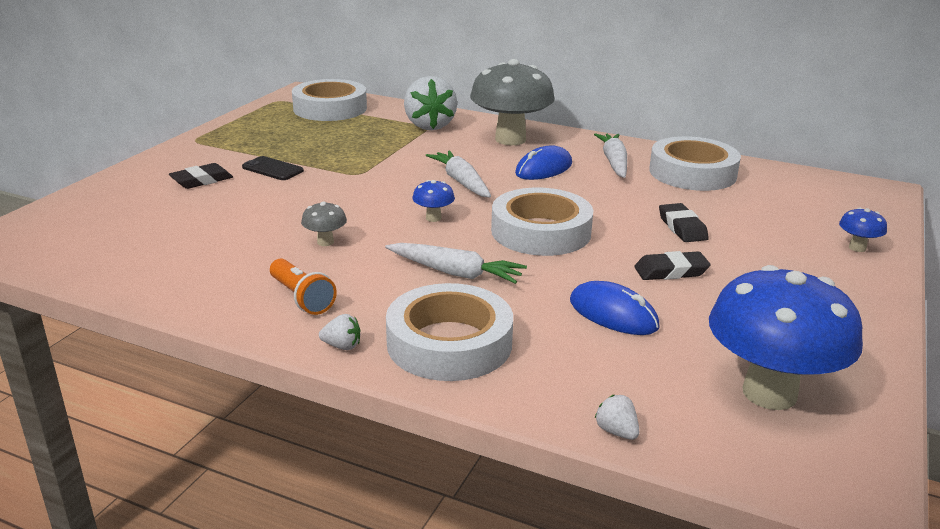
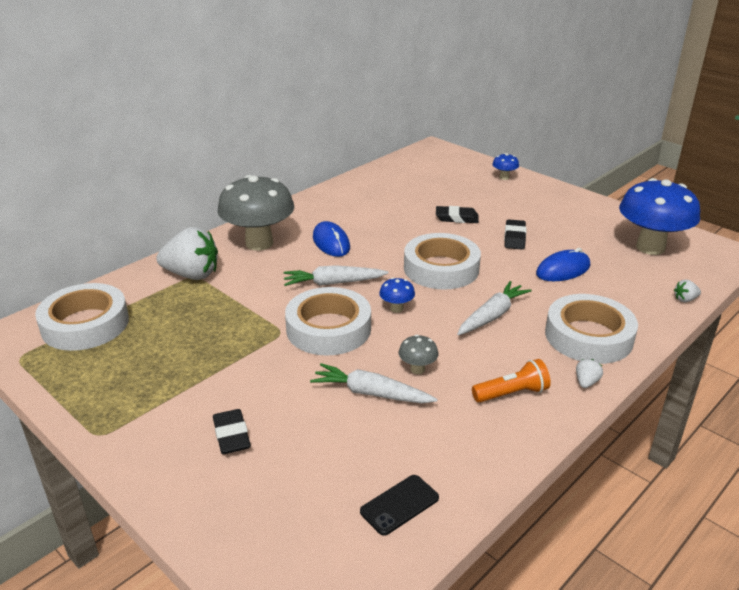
camera: 70 degrees left, 5 degrees up
black phone [242,156,304,180] -> black phone moved to [360,475,439,536]
white carrot [594,133,627,178] -> white carrot moved to [310,363,438,403]
white tape [649,136,741,191] -> white tape moved to [285,287,371,356]

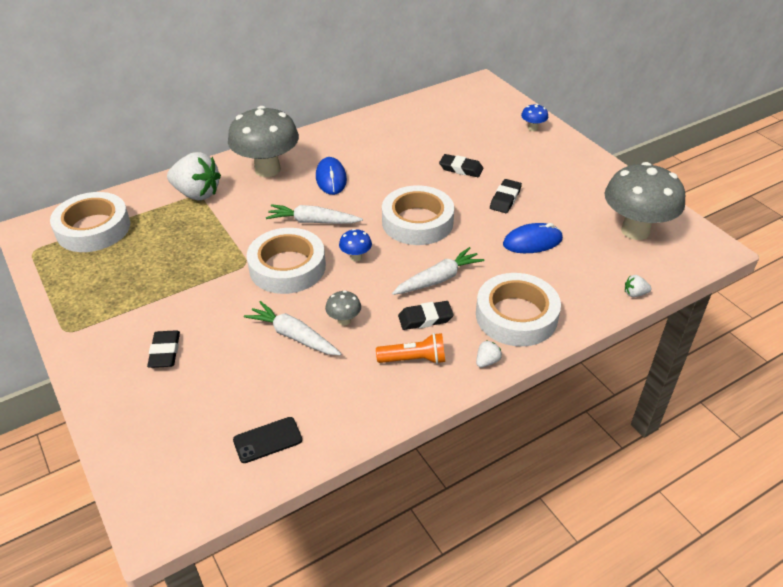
camera: 15 degrees right, 10 degrees up
blue mushroom [619,178,700,255] -> grey mushroom [605,162,685,240]
none -> black eraser [398,301,454,330]

